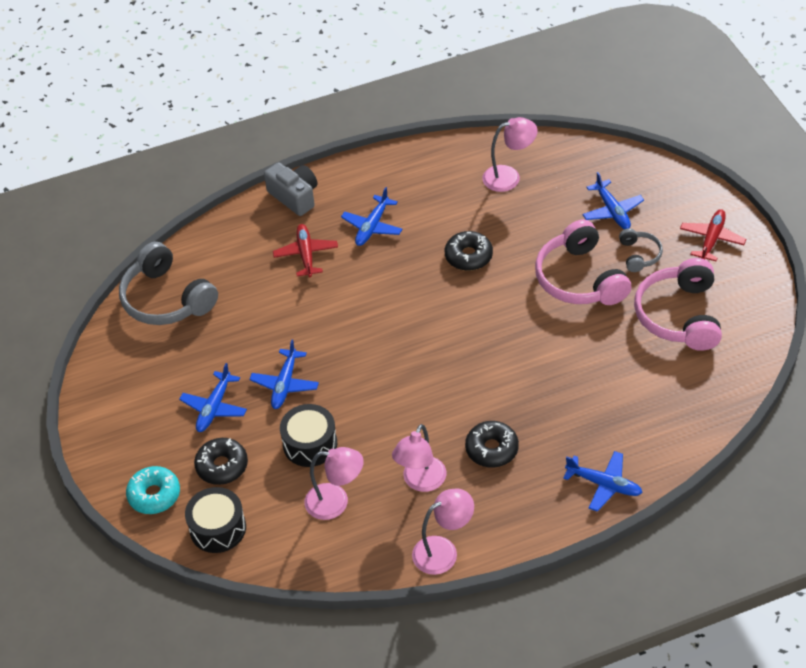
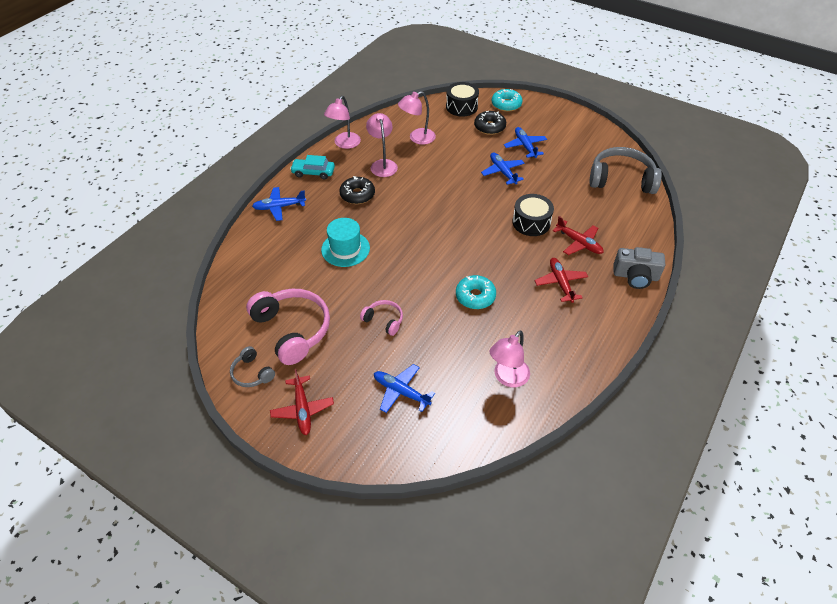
camera: 140 degrees right, 0 degrees up
black drum [280,404,337,467] -> black drum moved to [512,194,554,236]
blue plane [341,187,402,246] -> red plane [535,258,588,303]
black donut [445,231,493,271] -> turquoise donut [456,275,496,309]
pink headphones [535,220,632,305] -> pink headphones [360,300,403,336], size x0.50
grey headphones [619,228,663,272] -> grey headphones moved to [230,346,275,387]
none -> turquoise car [290,155,335,180]
none -> turquoise hat [321,218,370,267]

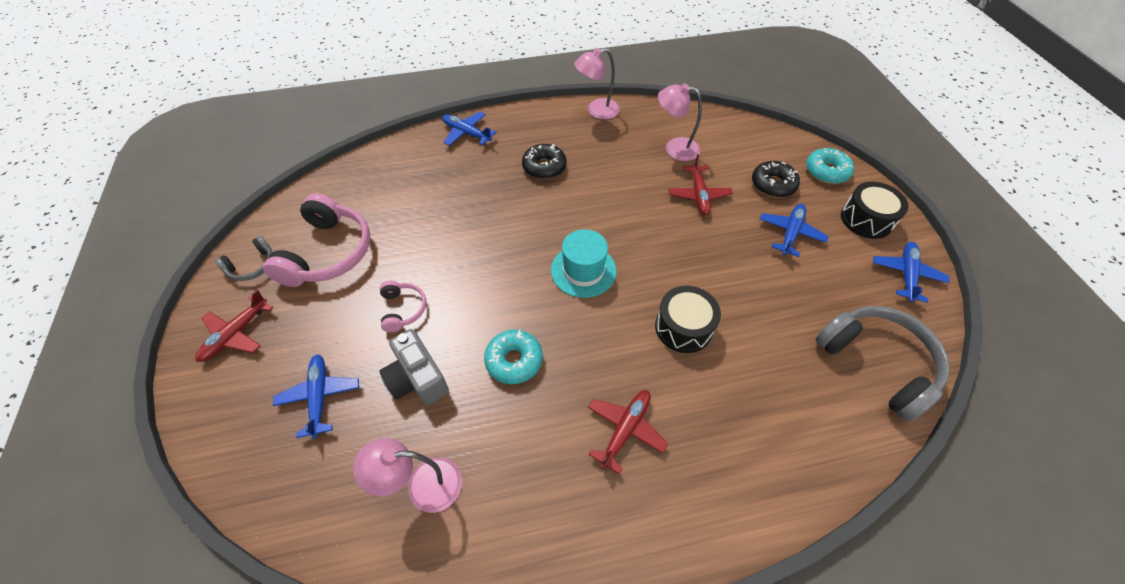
camera: 45 degrees right, 5 degrees up
grey headphones [230,346,275,387] -> grey headphones turned 135 degrees counterclockwise [215,236,272,281]
turquoise car [290,155,335,180] -> none
turquoise hat [321,218,370,267] -> turquoise hat moved to [551,229,617,298]
pink lamp [366,113,398,177] -> none
black drum [446,82,479,117] -> black drum moved to [841,182,908,239]
blue plane [481,152,525,185] -> blue plane moved to [873,242,950,303]
red plane [552,216,604,255] -> red plane moved to [668,154,733,215]
grey camera [613,247,665,289] -> grey camera moved to [379,329,449,405]

